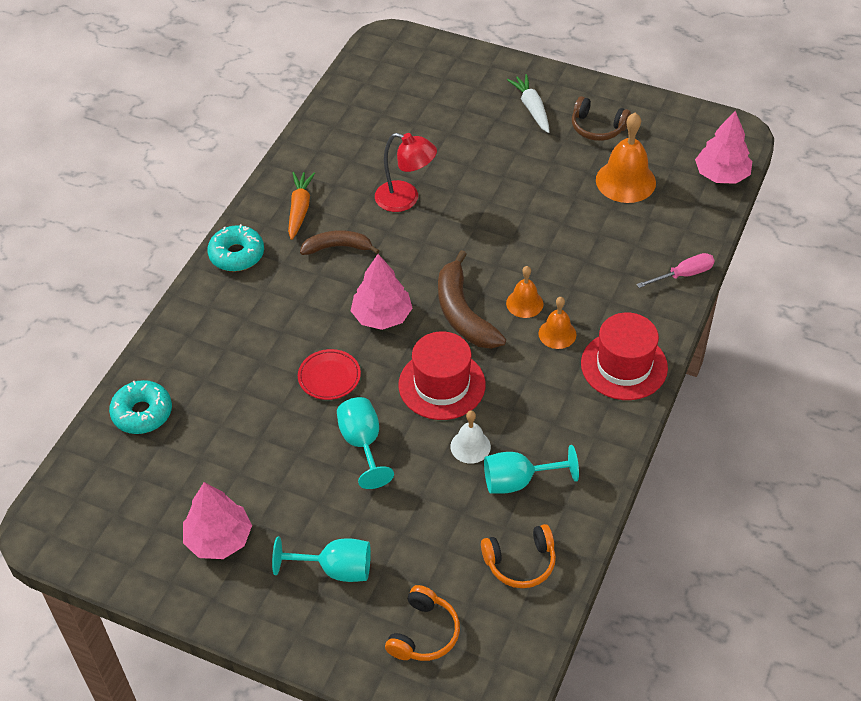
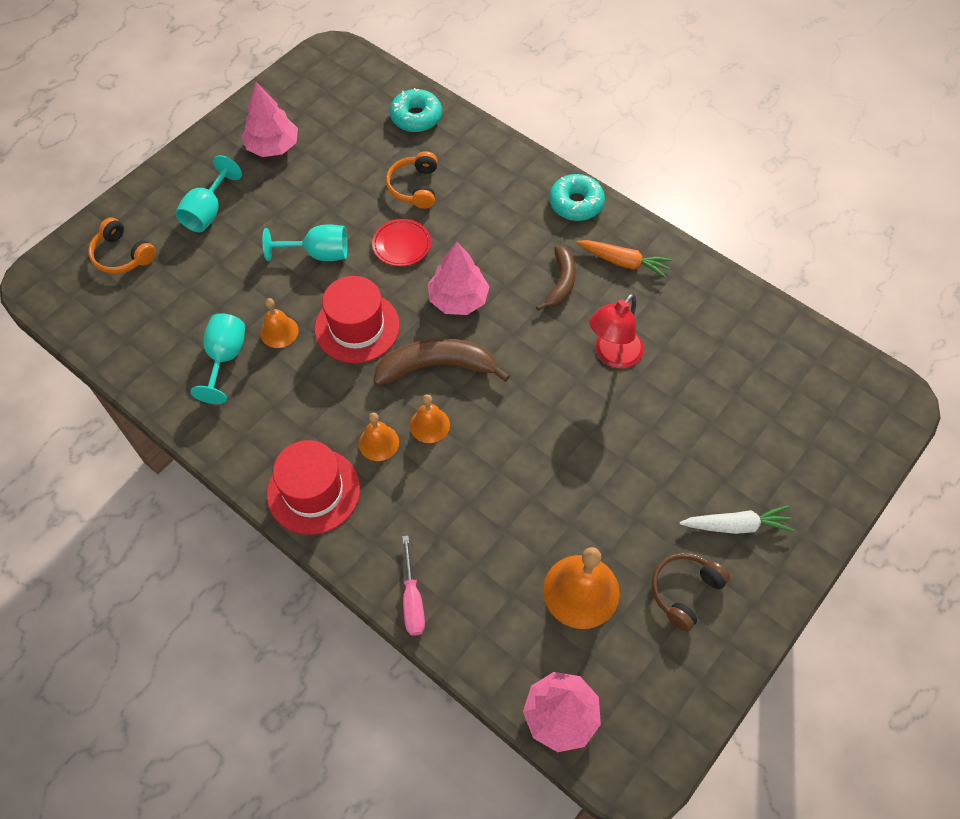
camera: 105 degrees right, 10 degrees up
white bell [450,410,491,464] -> orange bell [260,298,299,348]
orange headphones [481,524,556,588] -> orange headphones moved to [386,151,437,209]

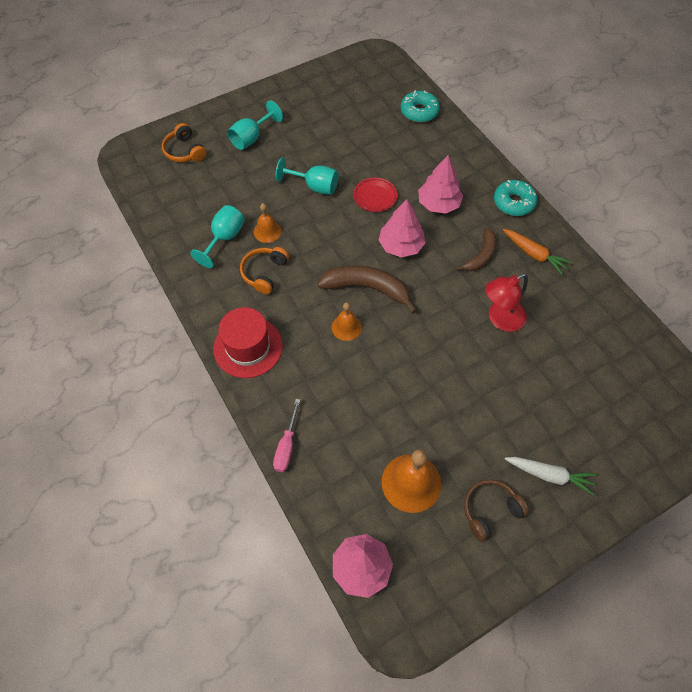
camera: 20 degrees right, 0 degrees up
pink tree [242,82,298,157] -> pink tree moved to [418,155,463,213]
red hat [315,276,400,363] -> none
orange bell [359,413,399,461] -> none
orange headphones [386,151,437,209] -> orange headphones moved to [240,247,289,294]

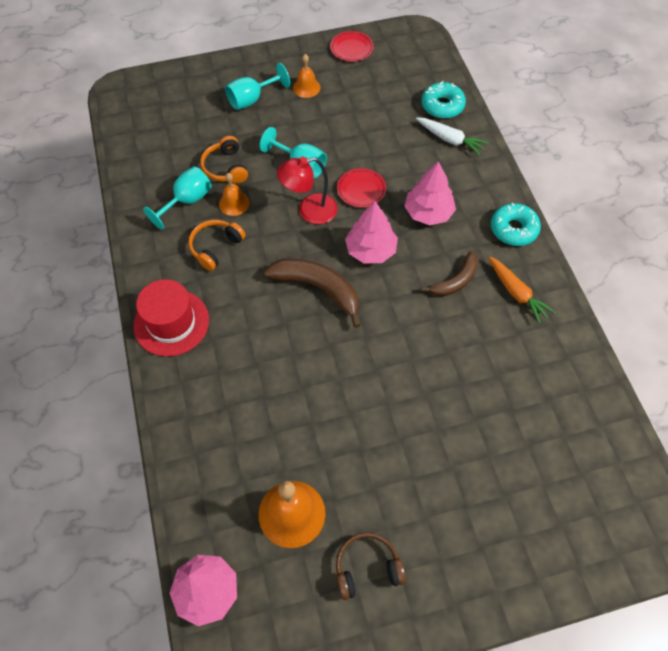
camera: 15 degrees right, 0 degrees up
orange headphones [162,123,206,162] -> orange headphones moved to [200,136,248,184]
pink screwdriver [273,399,300,472] -> none
orange bell [332,302,362,341] -> orange bell moved to [293,54,321,98]
red lamp [485,273,528,332] -> red lamp moved to [277,157,338,224]
white carrot [505,457,597,496] -> white carrot moved to [416,117,488,155]
none -> red plate [330,31,374,62]

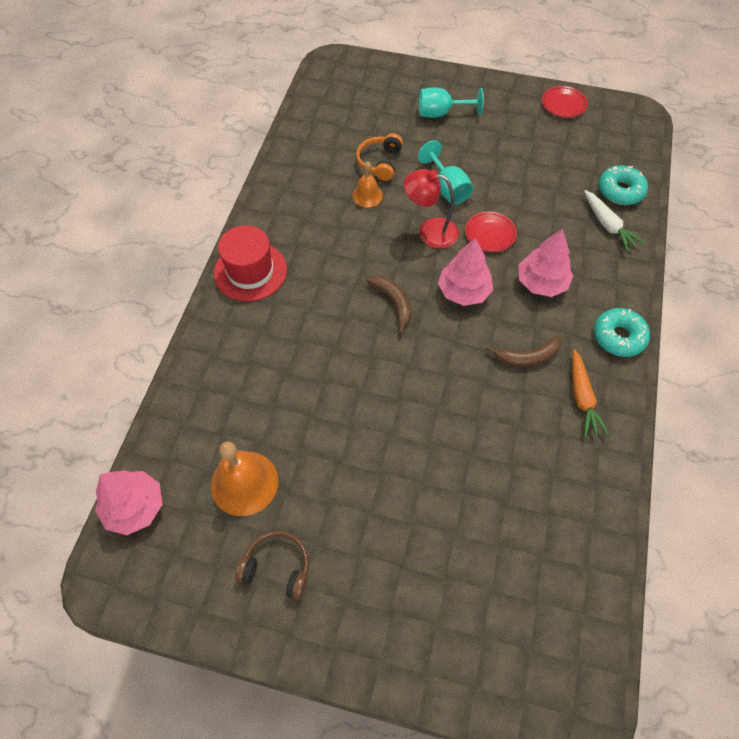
camera: 30 degrees right, 0 degrees up
turquoise goblet [143,166,212,230] -> none
orange headphones [188,220,246,271] -> none
brown banana [264,259,361,328] -> brown banana [367,275,412,334], size x0.64
orange bell [293,54,321,98] -> none

